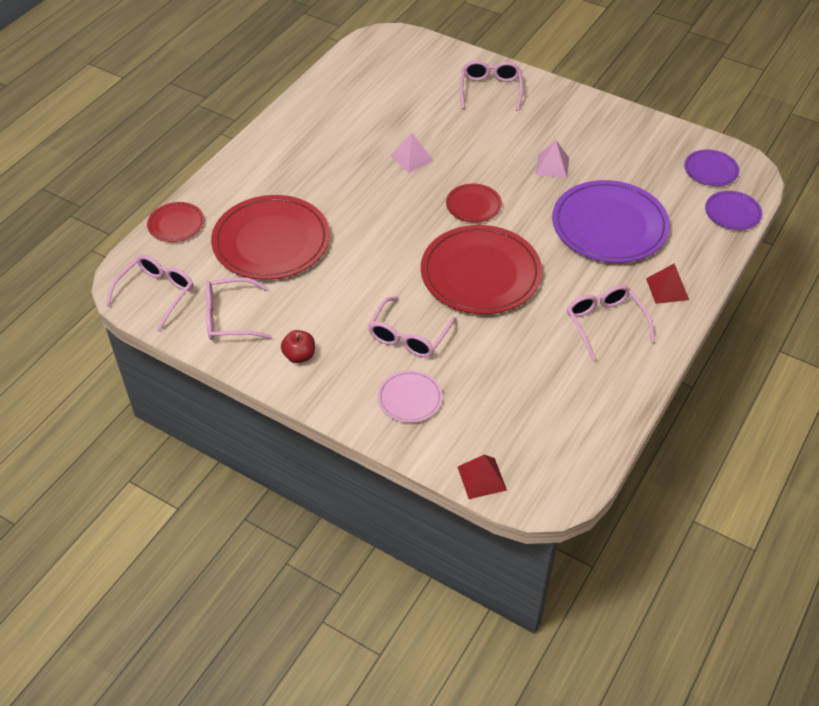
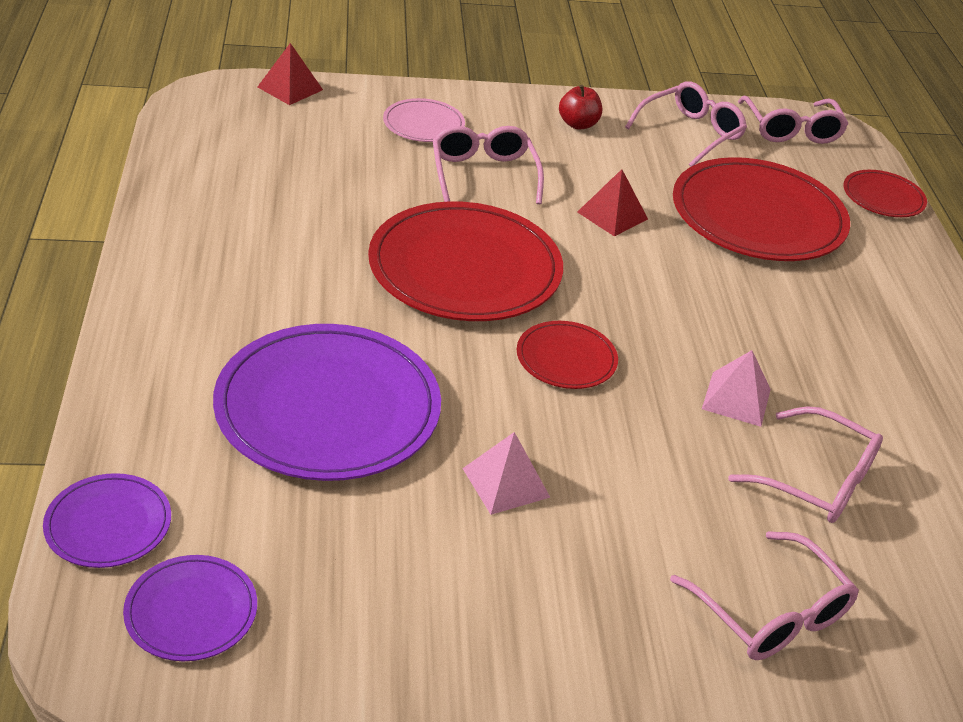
camera: 140 degrees right, 10 degrees down
pink glasses [567,285,655,361] -> pink glasses moved to [728,406,883,523]
red pyramid [646,263,689,304] -> red pyramid moved to [577,169,648,237]

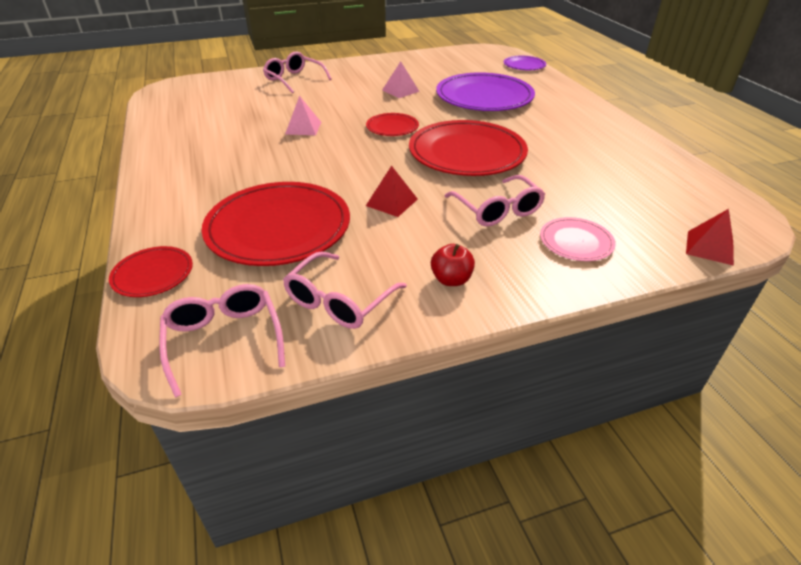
camera: 170 degrees right, 0 degrees up
purple plate [123,555,257,661] -> none
pink glasses [728,406,883,523] -> none

